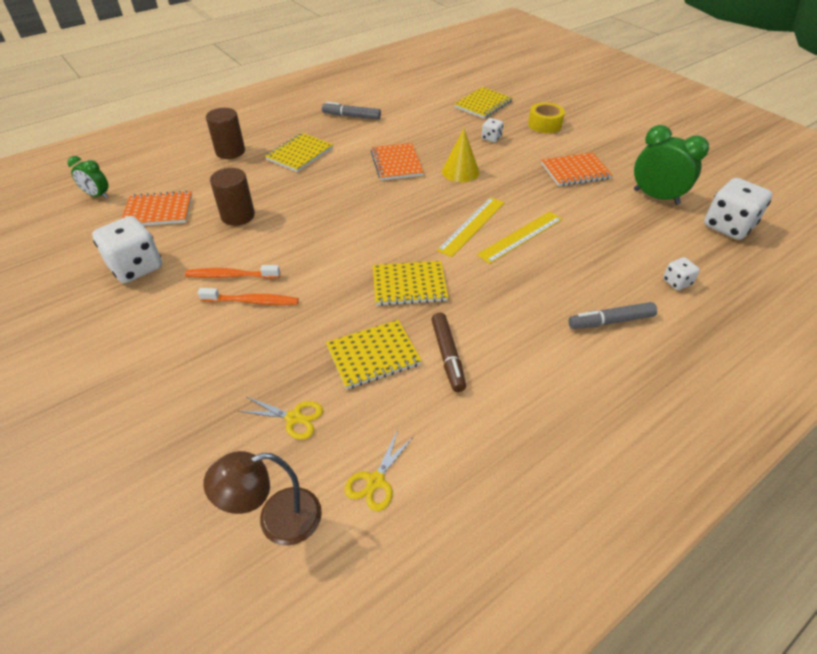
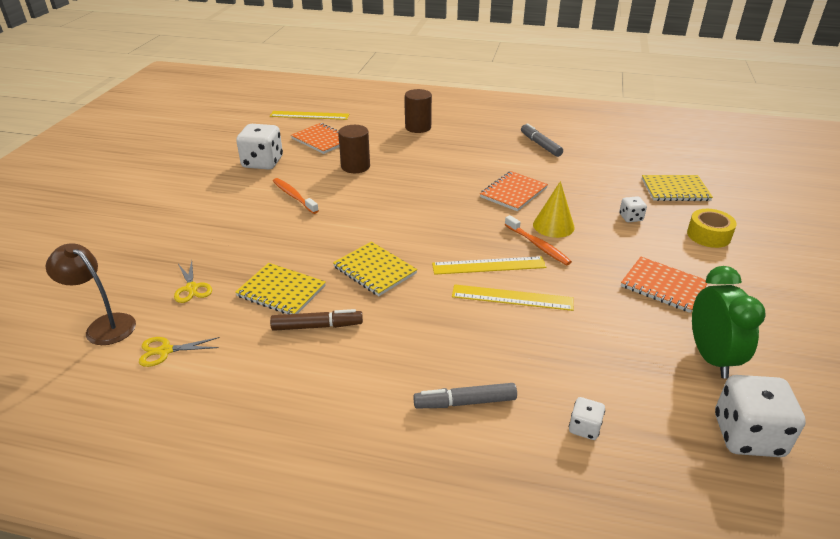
camera: 50 degrees right, 10 degrees down
green clock [67,156,109,199] -> yellow ruler [270,111,349,120]
orange toothbrush [198,288,299,305] -> orange toothbrush moved to [505,215,572,265]
yellow notebook [265,133,333,172] -> none
brown marker [431,313,466,392] -> brown marker turned 135 degrees counterclockwise [270,309,363,331]
grey marker [569,302,657,329] -> grey marker turned 45 degrees counterclockwise [413,383,517,408]

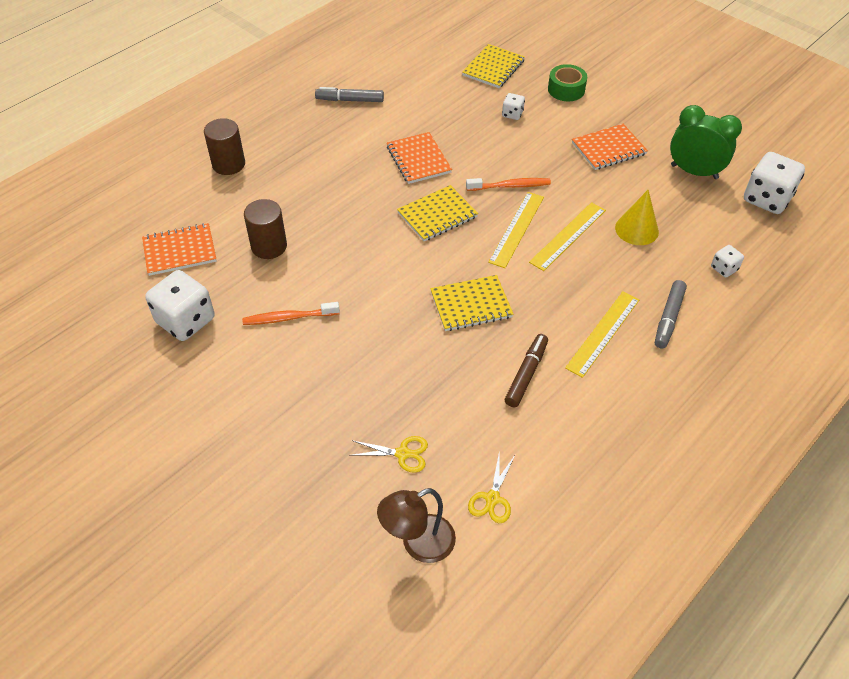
camera: 60 degrees left, 15 degrees up
yellow notebook [235,263,326,314] -> yellow notebook moved to [397,185,478,242]
yellow ruler [270,111,349,120] -> yellow ruler moved to [565,292,639,378]
yellow cone [533,181,575,238] -> yellow cone moved to [615,190,659,245]
yellow tape [687,209,737,248] -> green tape [548,64,587,101]

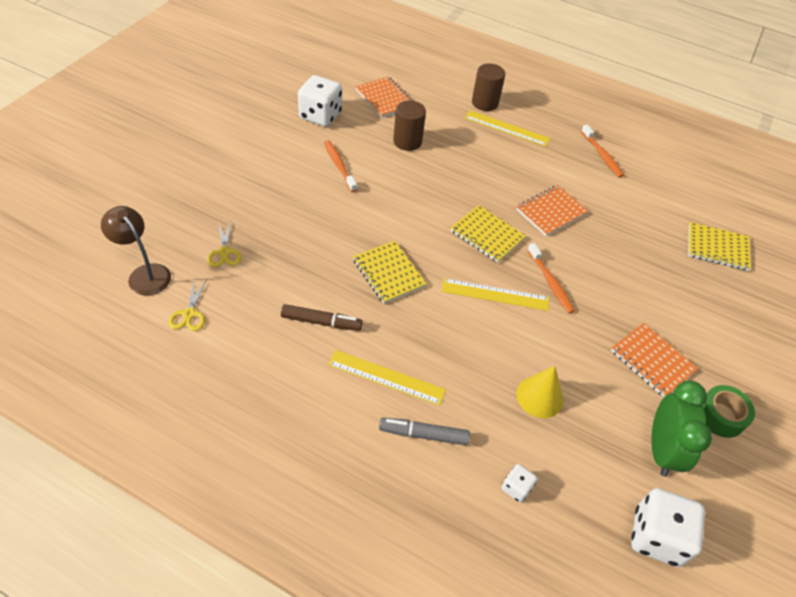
camera: 70 degrees right, 0 degrees up
grey marker [315,87,384,102] -> orange toothbrush [581,125,624,178]
yellow scissors [468,455,515,523] -> yellow scissors turned 90 degrees counterclockwise [168,278,207,331]
white dice [502,93,525,120] -> none
yellow ruler [529,202,606,271] -> yellow ruler moved to [465,110,550,147]
green tape [548,64,587,101] -> green tape moved to [702,385,755,438]

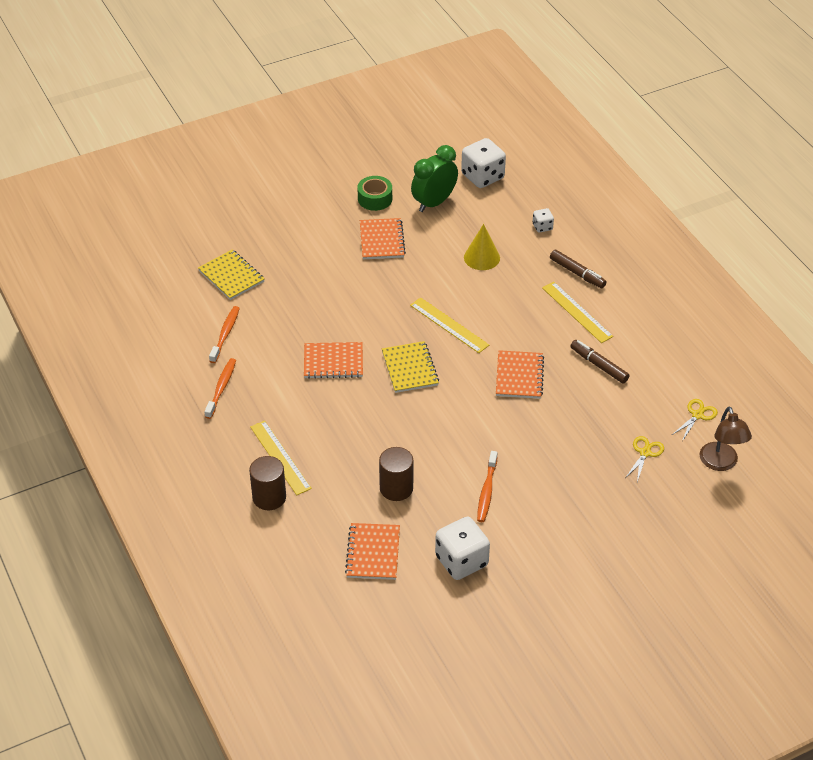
camera: 140 degrees left, 5 degrees down
yellow notebook [353,241,427,304] -> orange notebook [496,350,544,399]
grey marker [379,418,470,446] -> brown marker [550,250,607,288]
orange toothbrush [527,243,575,314] -> orange toothbrush moved to [209,306,240,363]

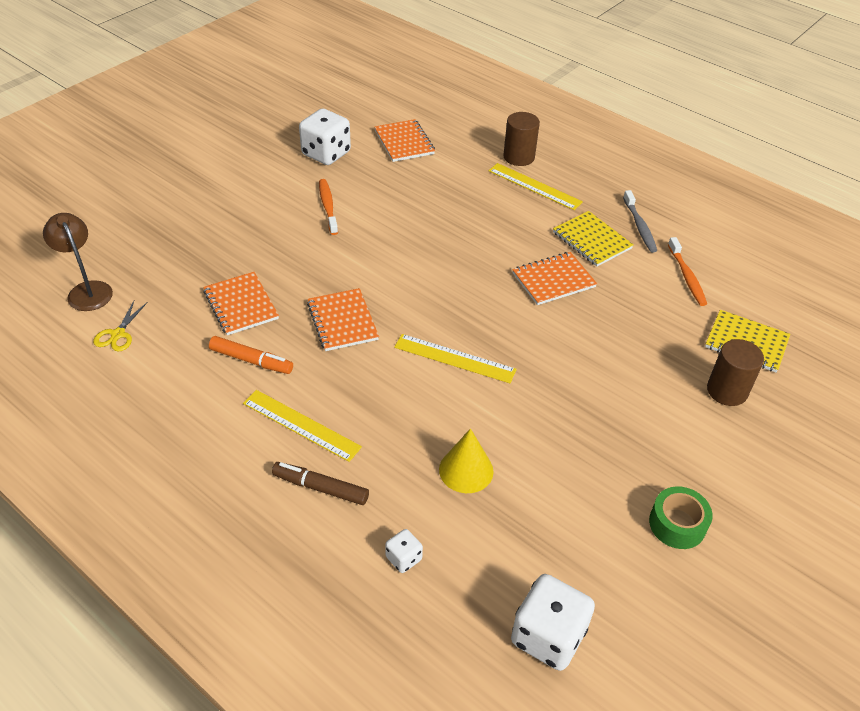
camera: 155 degrees right, 0 degrees up
orange toothbrush [204,358,236,419] -> grey toothbrush [623,190,657,253]
orange notebook [360,218,406,259] -> orange notebook moved to [203,272,279,335]
brown cylinder [379,447,413,501] -> brown cylinder moved to [707,339,764,406]
yellow notebook [382,341,439,393] -> yellow notebook moved to [553,211,634,267]
green clock [411,145,458,212] -> none
brown marker [570,340,630,384] -> orange marker [209,336,293,374]
yellow scissors [625,436,664,482] -> none

